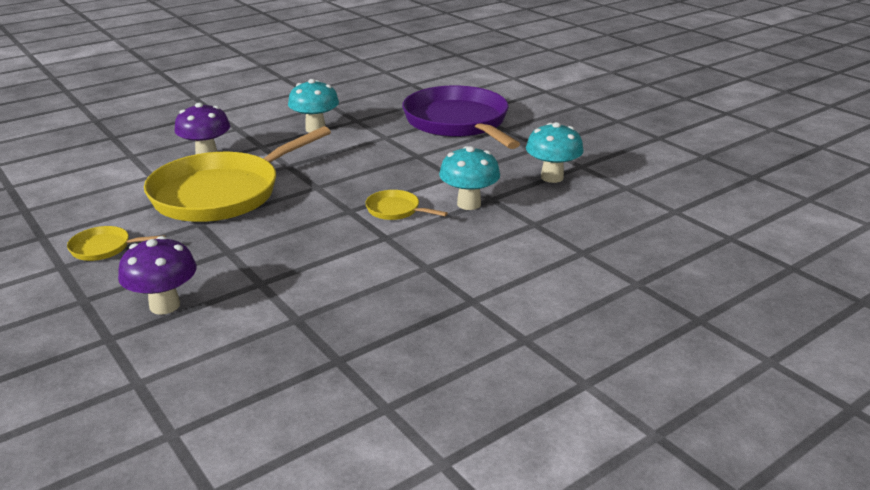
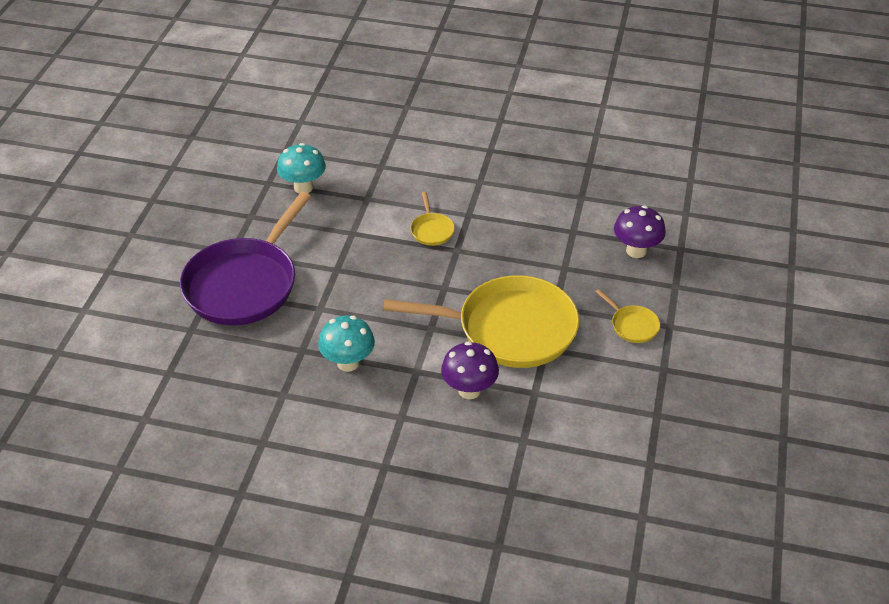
camera: 130 degrees left, 15 degrees up
turquoise mushroom [439,146,500,210] -> none

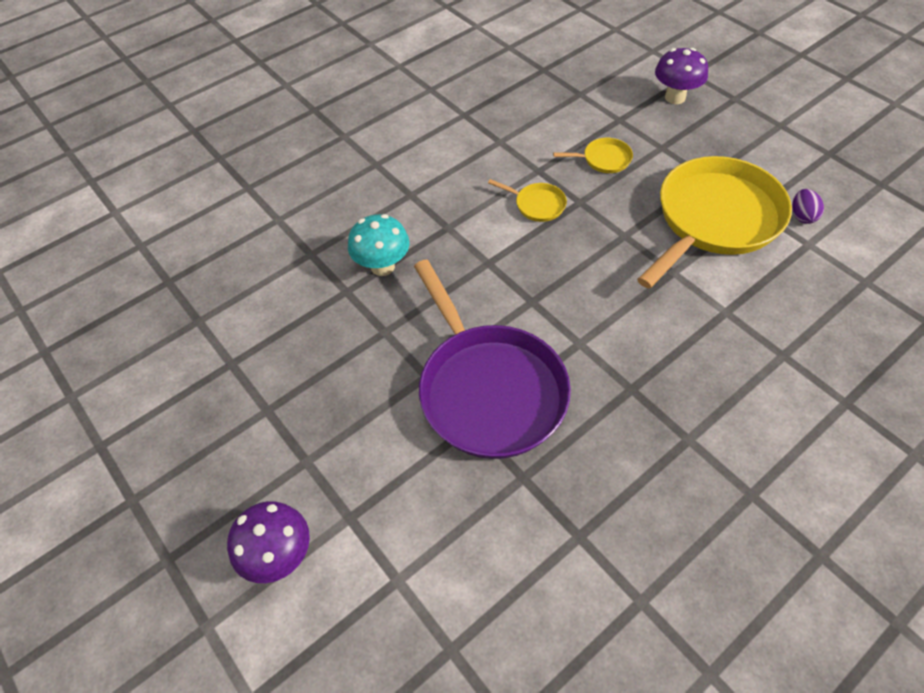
camera: 50 degrees left, 10 degrees up
turquoise mushroom [318,315,375,372] -> none
purple mushroom [441,341,499,399] -> purple mushroom moved to [227,501,310,583]
yellow pan [596,289,660,343] -> yellow pan moved to [553,138,633,173]
none -> purple egg [792,189,824,224]

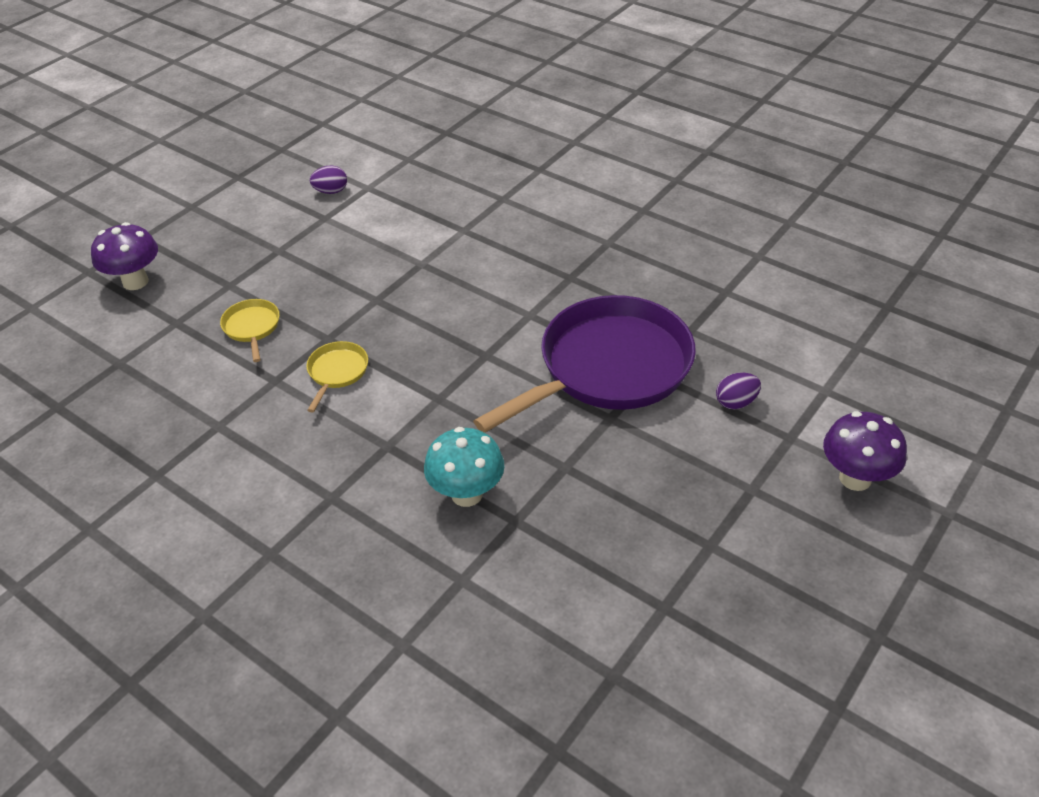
camera: 105 degrees left, 10 degrees down
yellow pan [637,156,792,289] -> none
none -> purple egg [716,373,761,409]

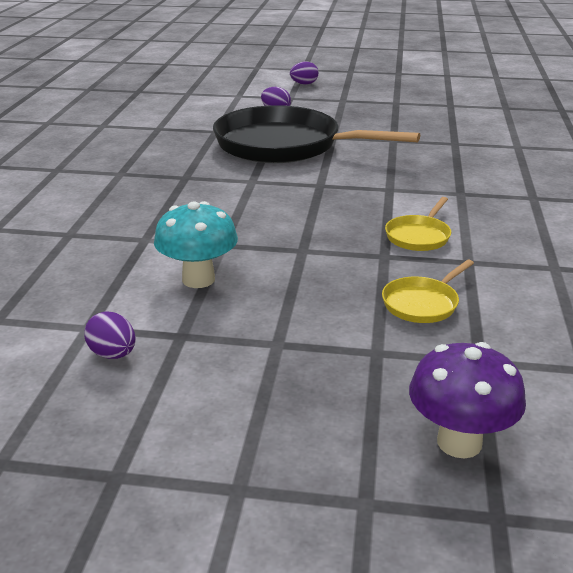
camera: 120 degrees left, 15 degrees down
yellow pan [306,341,368,412] -> yellow pan turned 45 degrees counterclockwise [385,197,451,251]
turquoise mushroom [424,427,504,507] -> turquoise mushroom moved to [154,201,238,288]
purple pan [473,295,696,433] -> black pan [213,105,420,163]
purple mushroom [823,411,907,491] -> purple egg [290,61,318,85]

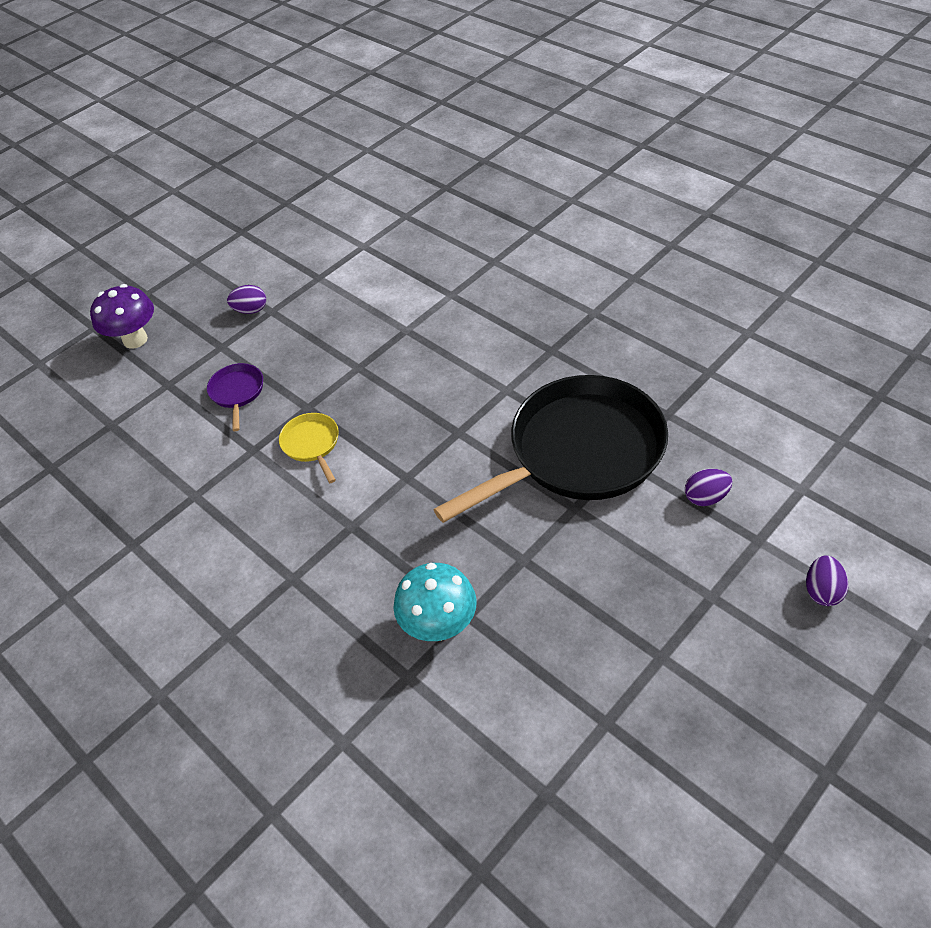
camera: 130 degrees right, 20 degrees up
purple egg [84,312,136,359] -> purple egg moved to [227,285,266,314]
turquoise mushroom [154,201,238,288] -> turquoise mushroom moved to [393,563,477,641]
yellow pan [382,259,474,323] -> purple pan [207,363,263,431]

